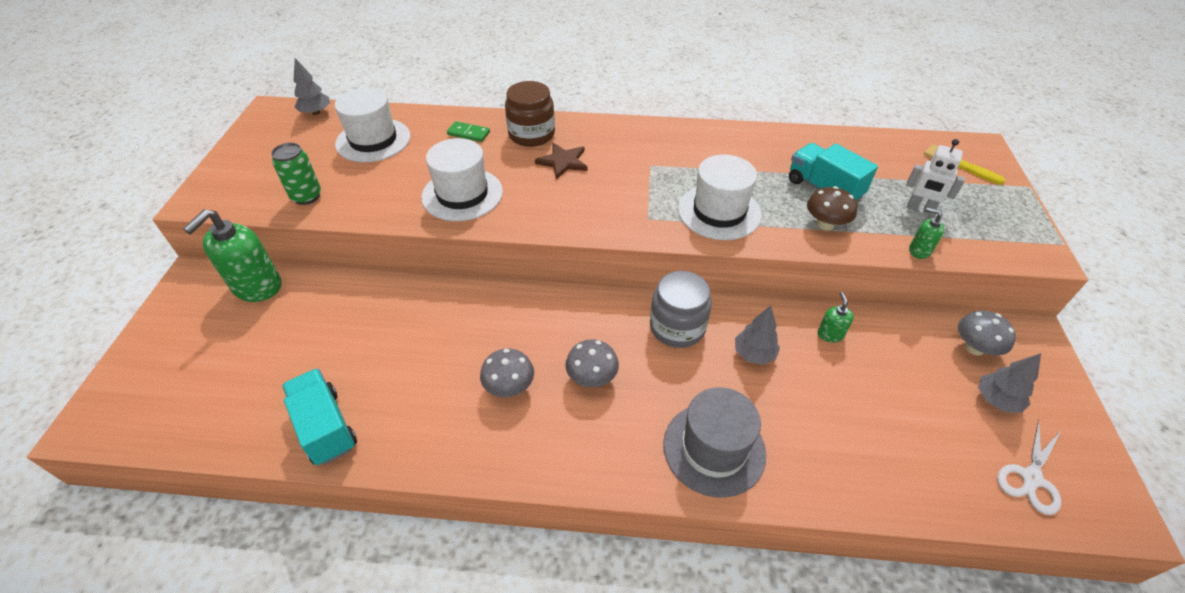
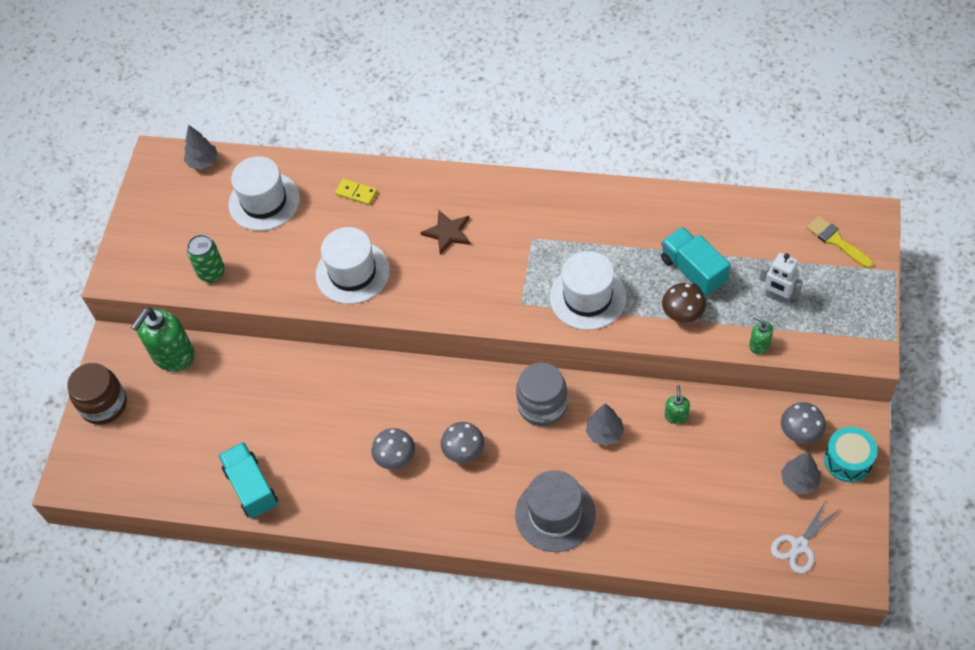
camera: 10 degrees right, 10 degrees up
green domino [447,121,490,142] -> yellow domino [335,179,377,205]
brown jar [505,81,555,147] -> brown jar moved to [67,363,127,425]
none -> turquoise drum [824,427,877,482]

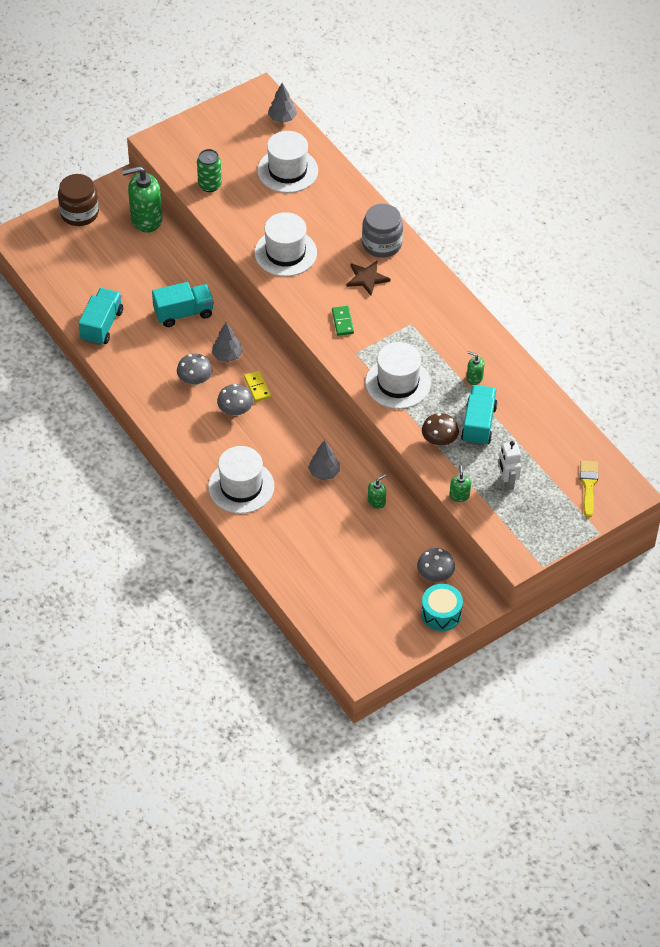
camera: 40 degrees right, 5 degrees down
yellow domino [335,179,377,205] -> yellow domino moved to [244,371,271,402]
grey hat [515,470,596,552] -> white hat [208,446,274,514]
grey jar [516,363,568,426] -> grey jar moved to [362,204,403,258]
white scissors [771,499,841,574] -> none
grey tree [781,452,821,494] -> grey tree moved to [212,323,243,362]
none -> turquoise truck [152,282,214,327]
none -> green domino [332,306,354,336]
none -> green soap dispenser [467,351,484,385]

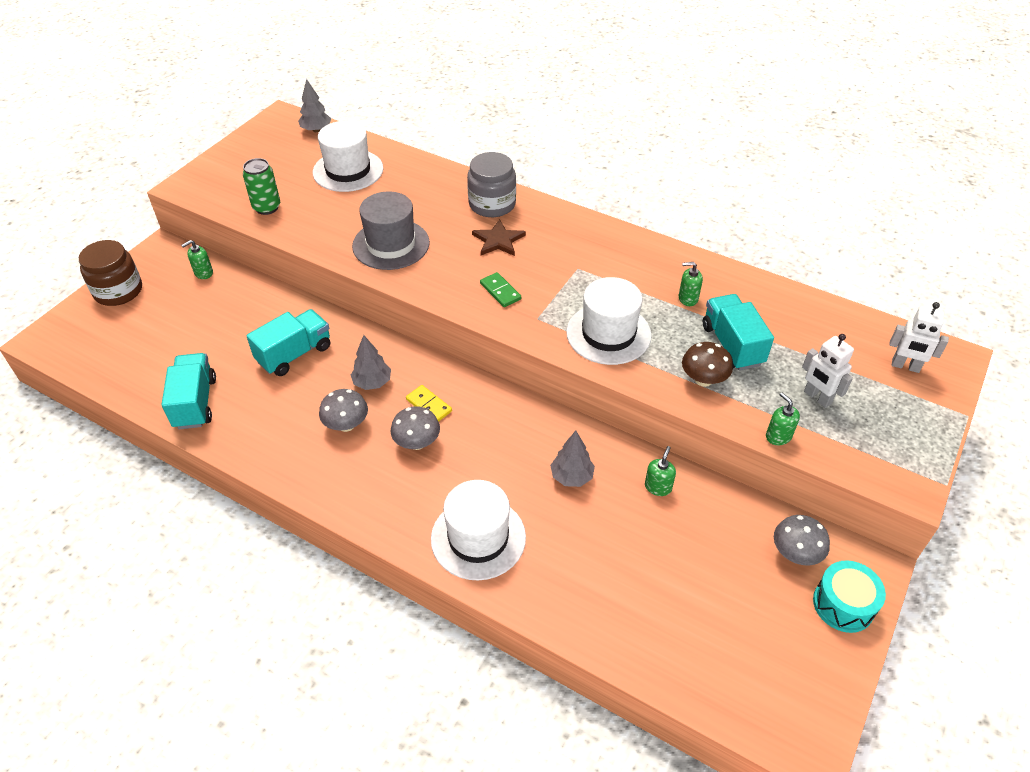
camera: 25 degrees left, 5 degrees down
green soap dispenser [122,166,163,233] -> green soap dispenser [181,240,213,279], size x0.47
white hat [254,212,317,277] -> grey hat [352,192,430,270]
yellow brush [580,461,598,518] -> white robot [889,302,949,373]

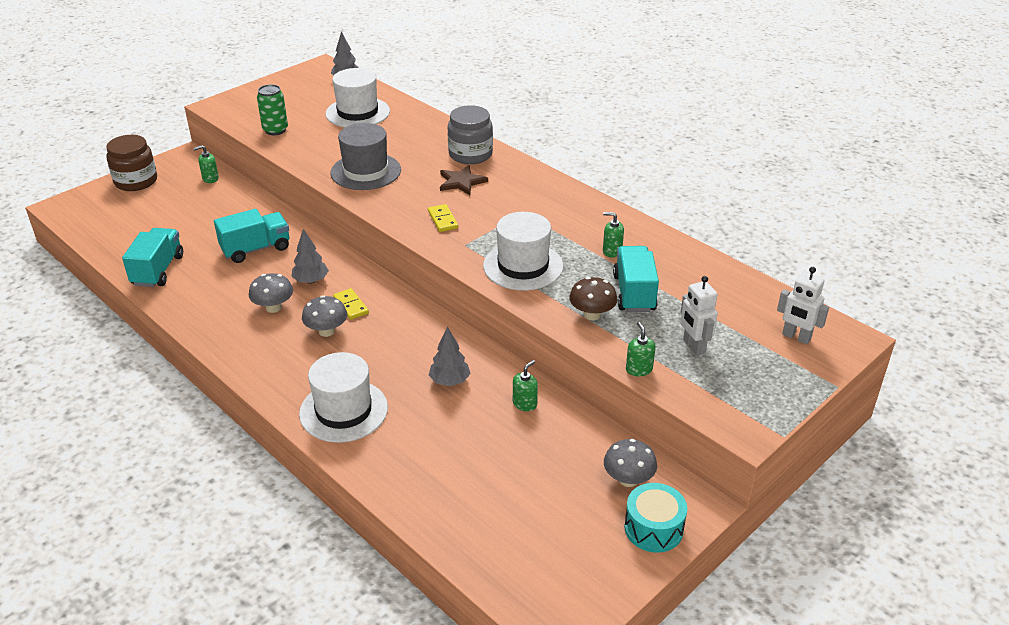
camera: 15 degrees right, 10 degrees down
green domino [480,272,521,307] -> yellow domino [428,204,458,232]

